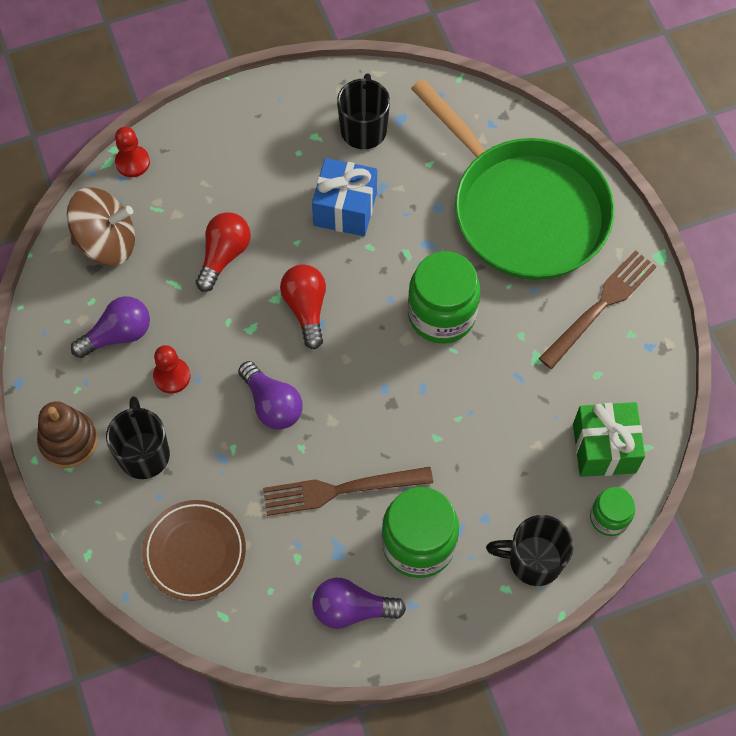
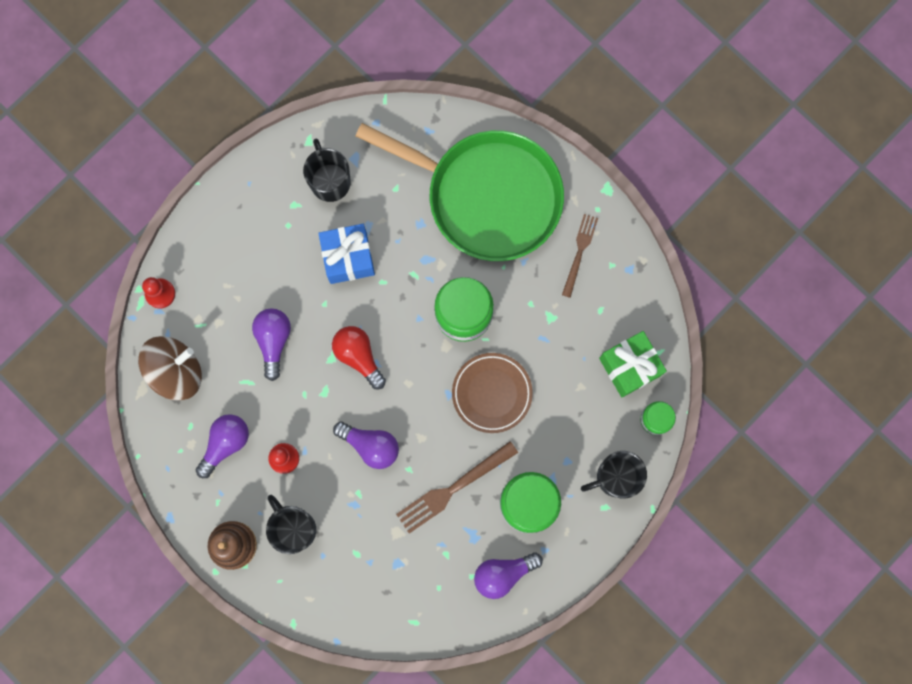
camera: 25 degrees left, 15 degrees up
brown plate [142,500,246,601] -> brown plate moved to [452,353,533,433]
red light bulb [196,212,251,292] -> purple light bulb [252,308,291,381]
brown fork [539,250,657,369] -> brown fork [562,214,598,298], size x0.65

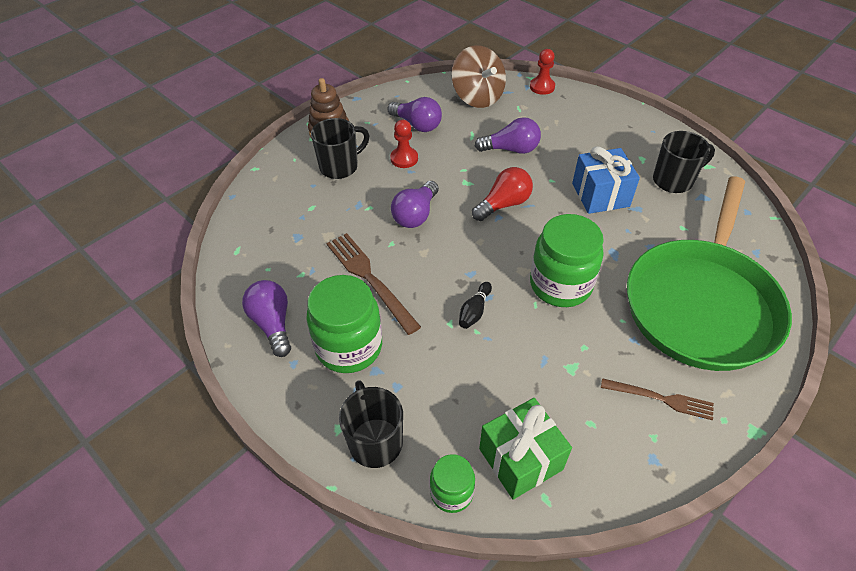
camera: 90 degrees right, 30 degrees down
brown plate [452,353,533,433] -> black bowling pin [459,282,492,329]

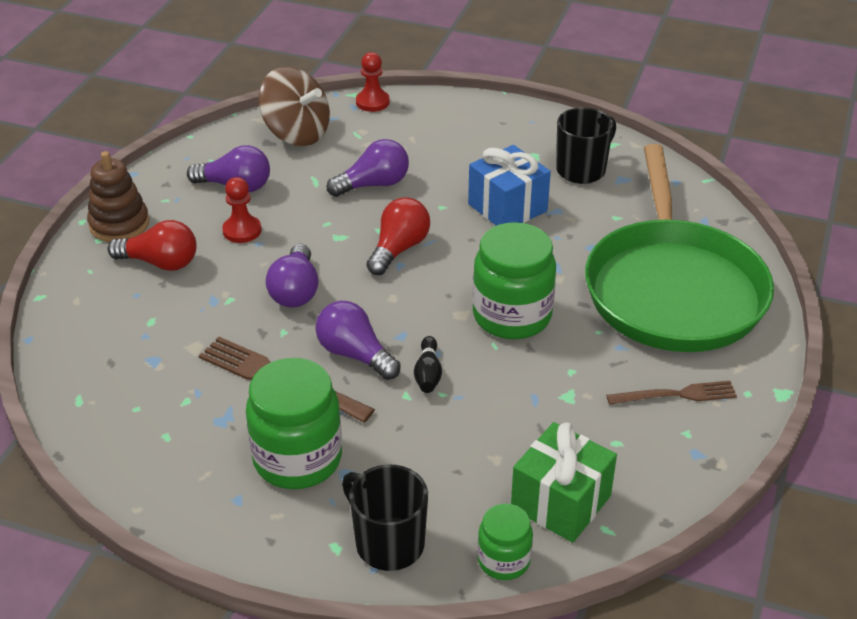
camera: 25 degrees left, 10 degrees down
purple light bulb [242,280,291,357] -> purple light bulb moved to [316,301,401,380]
black mug [311,118,369,179] -> red light bulb [108,220,197,271]

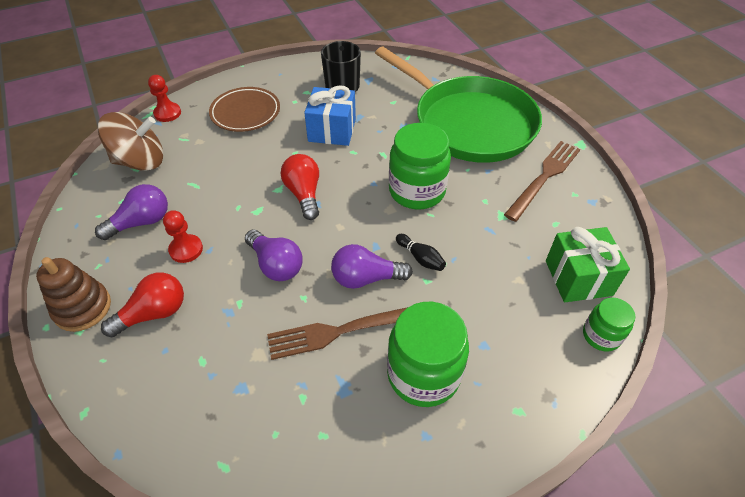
camera: 45 degrees left, 10 degrees up
purple light bulb [327,139,409,197] -> none
black mug [342,465,428,571] -> none
brown fork [606,381,737,405] -> brown fork [504,141,580,222], size x1.53
none -> brown plate [209,87,280,132]

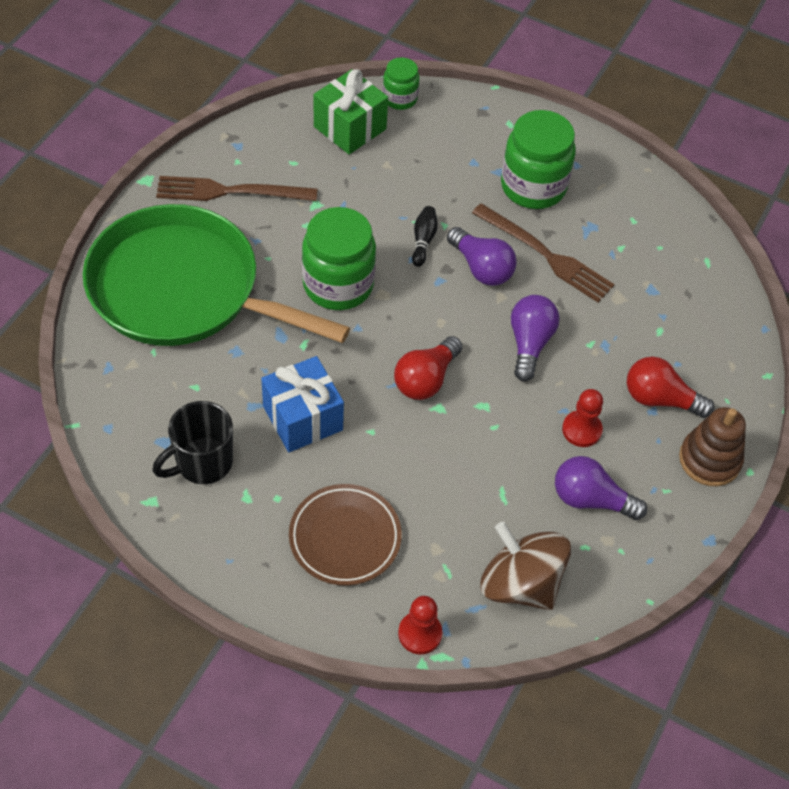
camera: 130 degrees left, 5 degrees up
green pan [375,47,542,163] -> green pan turned 75 degrees counterclockwise [83,204,350,346]

